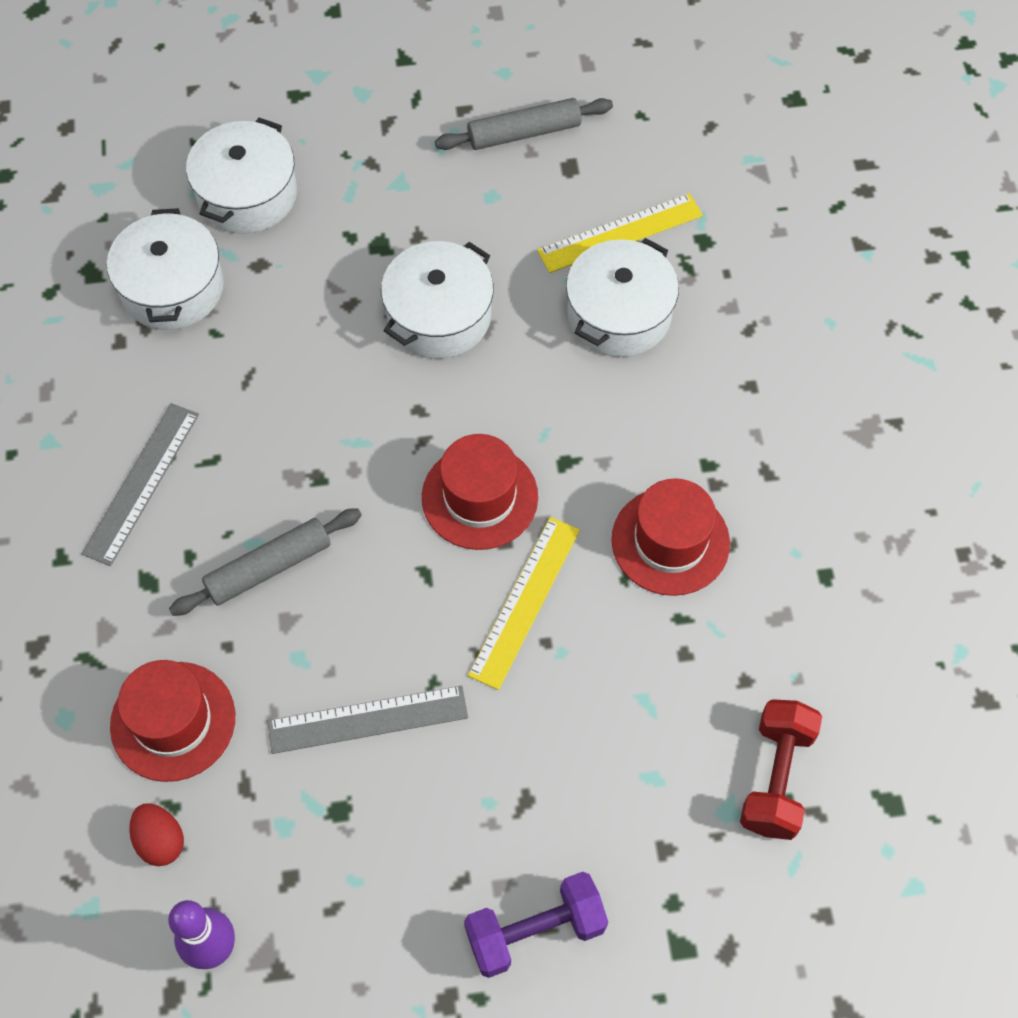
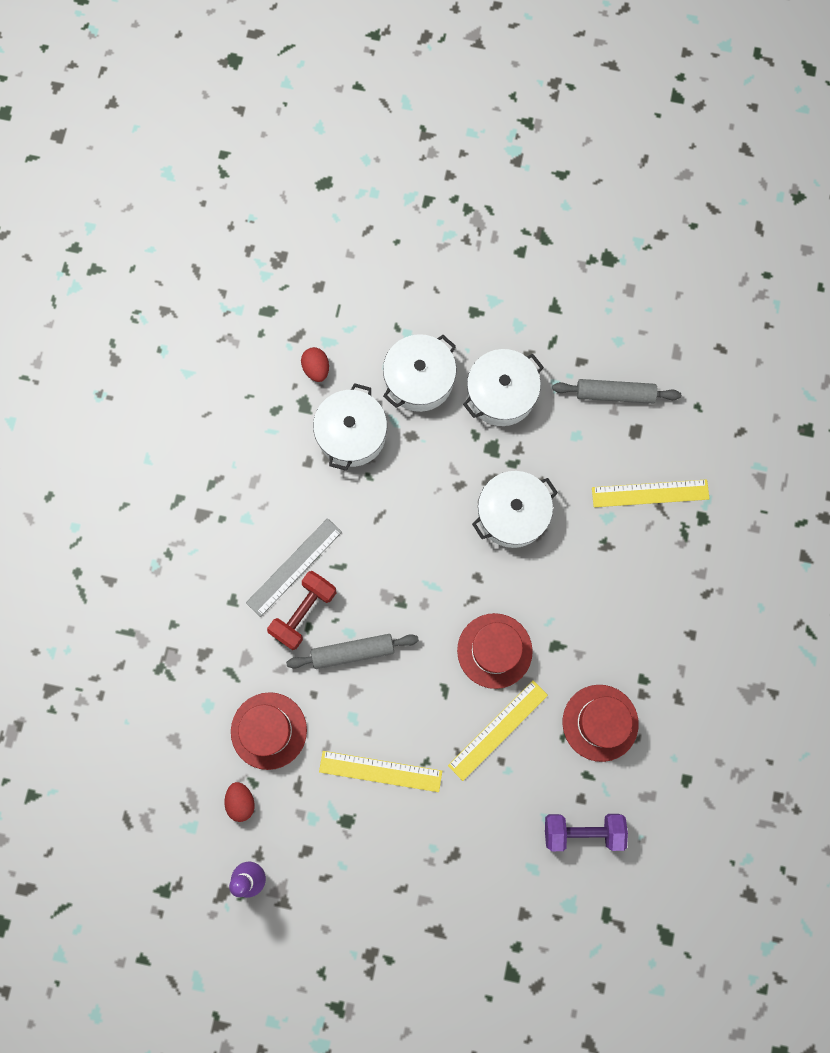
camera: 20 degrees right, 15 degrees up
grey ruler [267,685,468,754] -> yellow ruler [319,751,442,792]
purple dumbbell [464,872,608,978] -> purple dumbbell moved to [545,814,628,851]
white pot [566,238,679,357] -> white pot moved to [463,349,544,426]
red dumbbell [740,699,822,840] -> red dumbbell moved to [267,571,336,650]
none -> red egg [301,347,329,382]

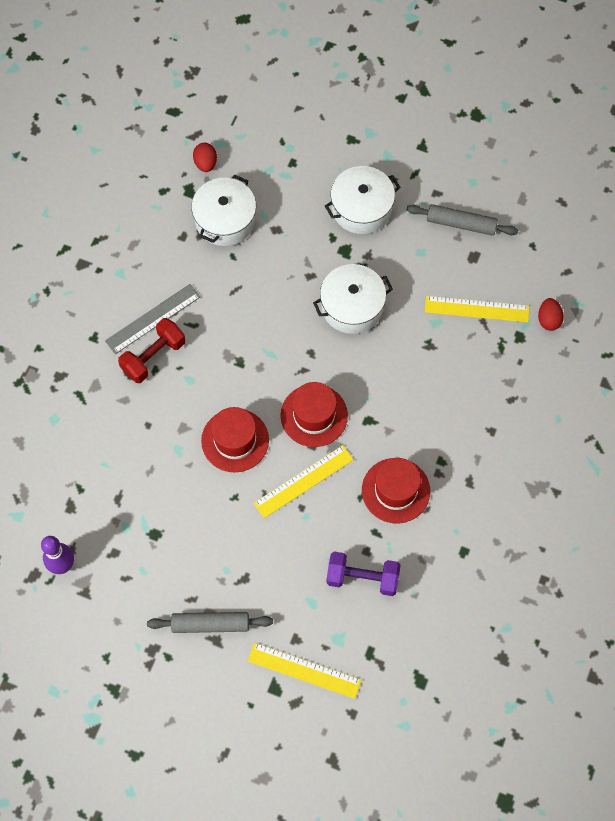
camera: 10 degrees right, 10 degrees down
red egg [225,782,255,822] -> red egg moved to [538,298,564,331]
red hat [231,692,307,770] -> red hat moved to [201,407,269,472]
grey rolling pin [286,634,419,669] -> grey rolling pin moved to [147,612,273,633]
yellow ruler [319,751,442,792] -> yellow ruler moved to [248,643,361,699]
white pot [383,334,457,412] -> none

